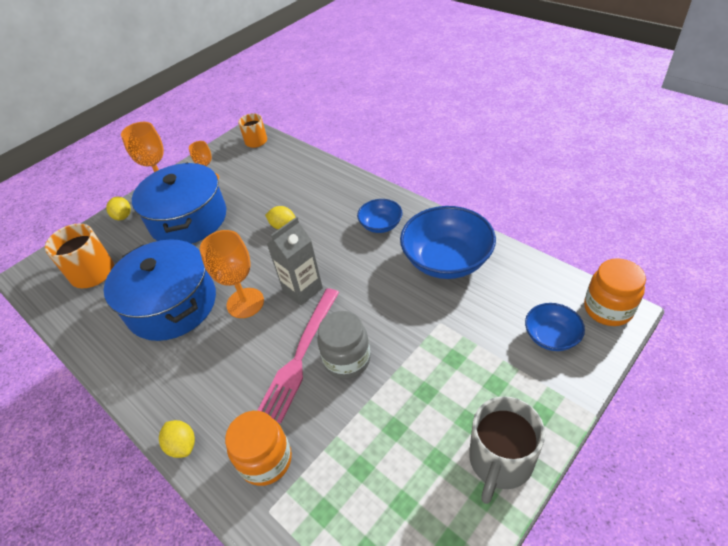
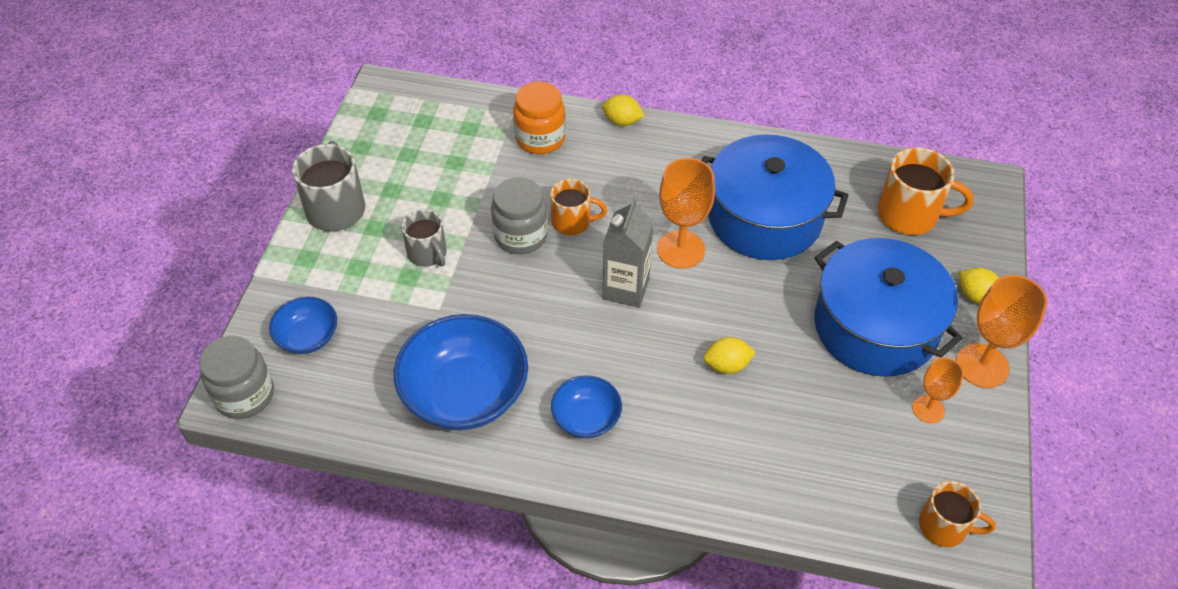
camera: 145 degrees right, 5 degrees up
pink fork [257,288,339,423] -> orange mug [550,179,607,235]
orange jar [584,258,646,326] -> grey jar [199,336,274,419]
none -> grey mug [401,209,447,267]

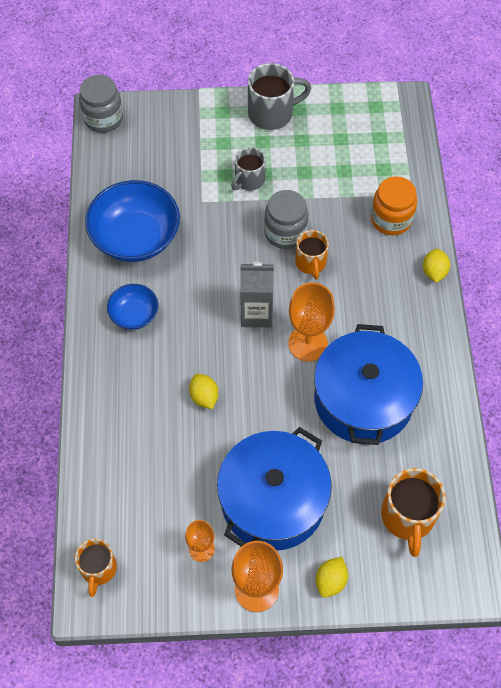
camera: 75 degrees right, 10 degrees up
blue bowl [269,297,337,354] -> none

